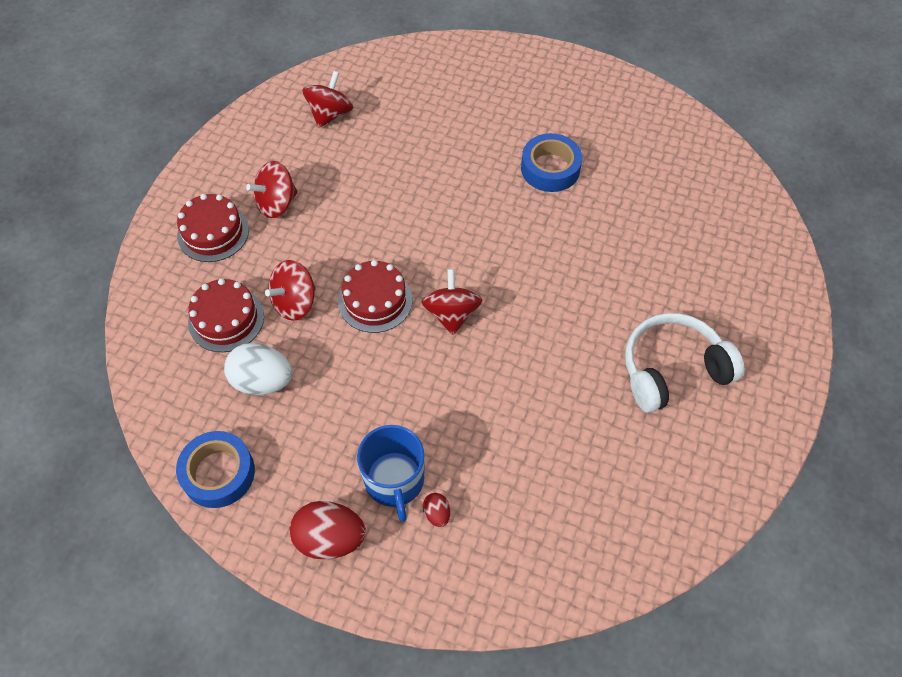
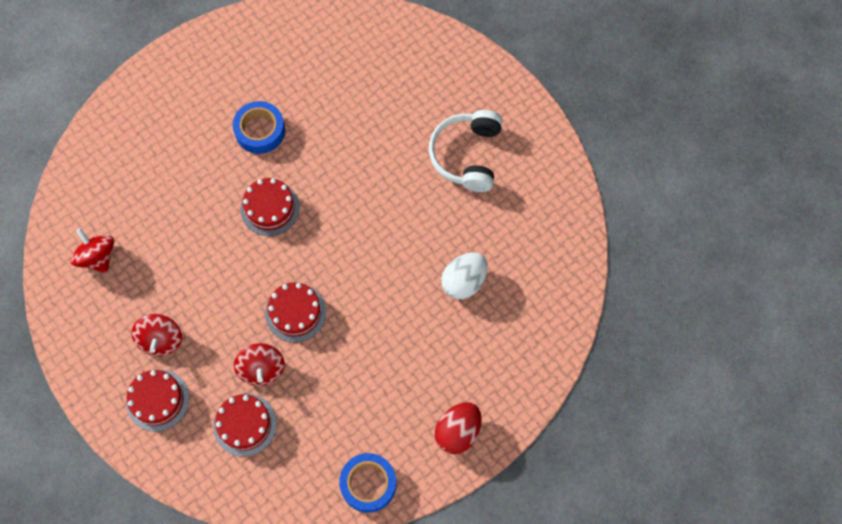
camera: 60 degrees left, 10 degrees up
white egg [224,343,293,395] -> white egg moved to [441,252,488,299]
blue mug [357,425,424,522] -> none
red spinning top [422,269,482,335] -> none
red egg [423,493,450,527] -> none
none -> red cake [240,178,300,236]

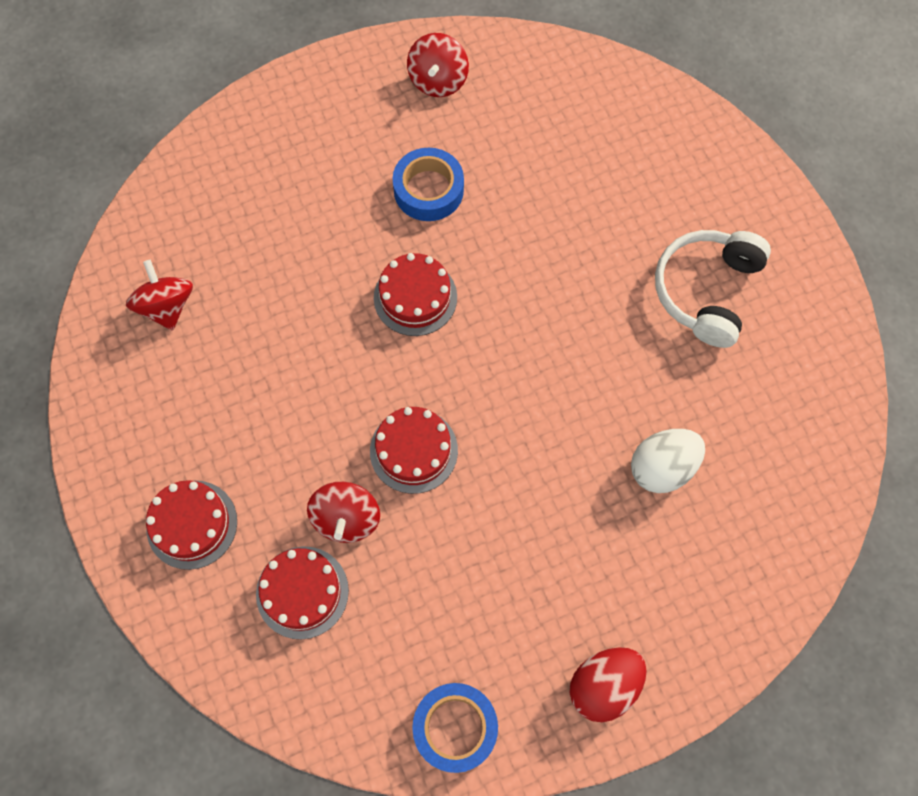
camera: 15 degrees right, 0 degrees up
red spinning top [131,314,182,356] -> red spinning top moved to [407,33,469,97]

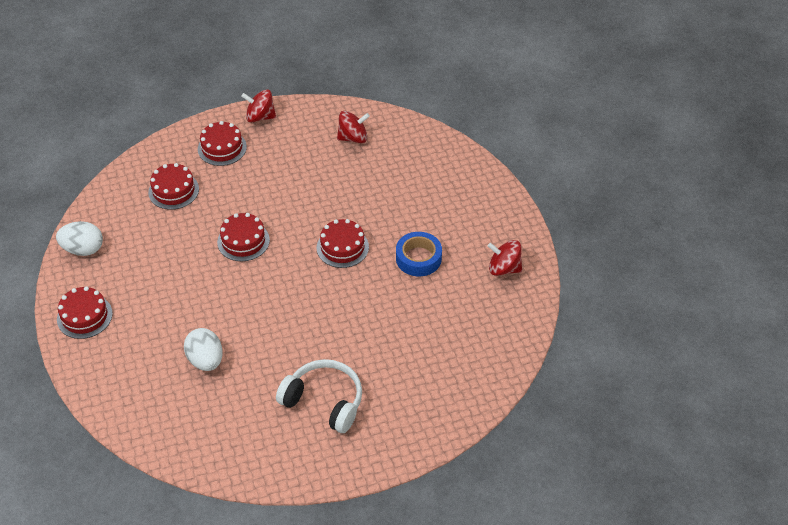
camera: 95 degrees right, 20 degrees down
red spinning top [307,482,380,543] -> red spinning top moved to [241,89,276,122]
blue tape [412,683,498,773] -> white egg [56,221,103,256]
red egg [570,647,647,722] -> red cake [57,286,113,339]

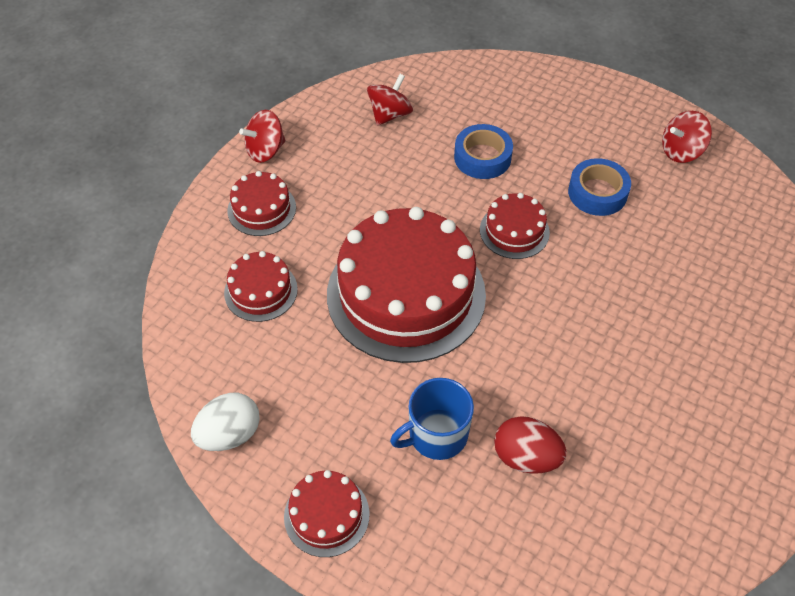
camera: 40 degrees left, 5 degrees up
white egg [184,328,223,371] -> red egg [494,416,567,474]
red cake [217,213,270,261] -> red cake [327,207,486,363], size x2.17
white headphones [276,359,362,433] -> none
none -> blue mug [390,378,474,460]
none -> blue tape [454,124,513,179]

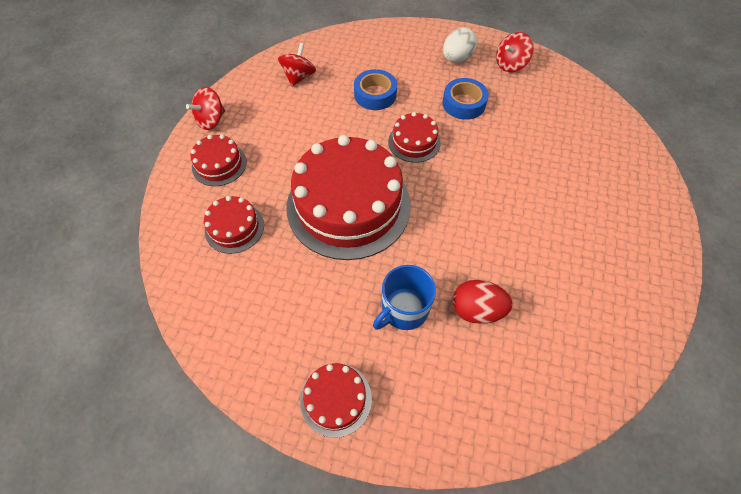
camera: 15 degrees left, 5 degrees up
white egg [191,393,260,451] -> white egg moved to [443,28,477,63]

